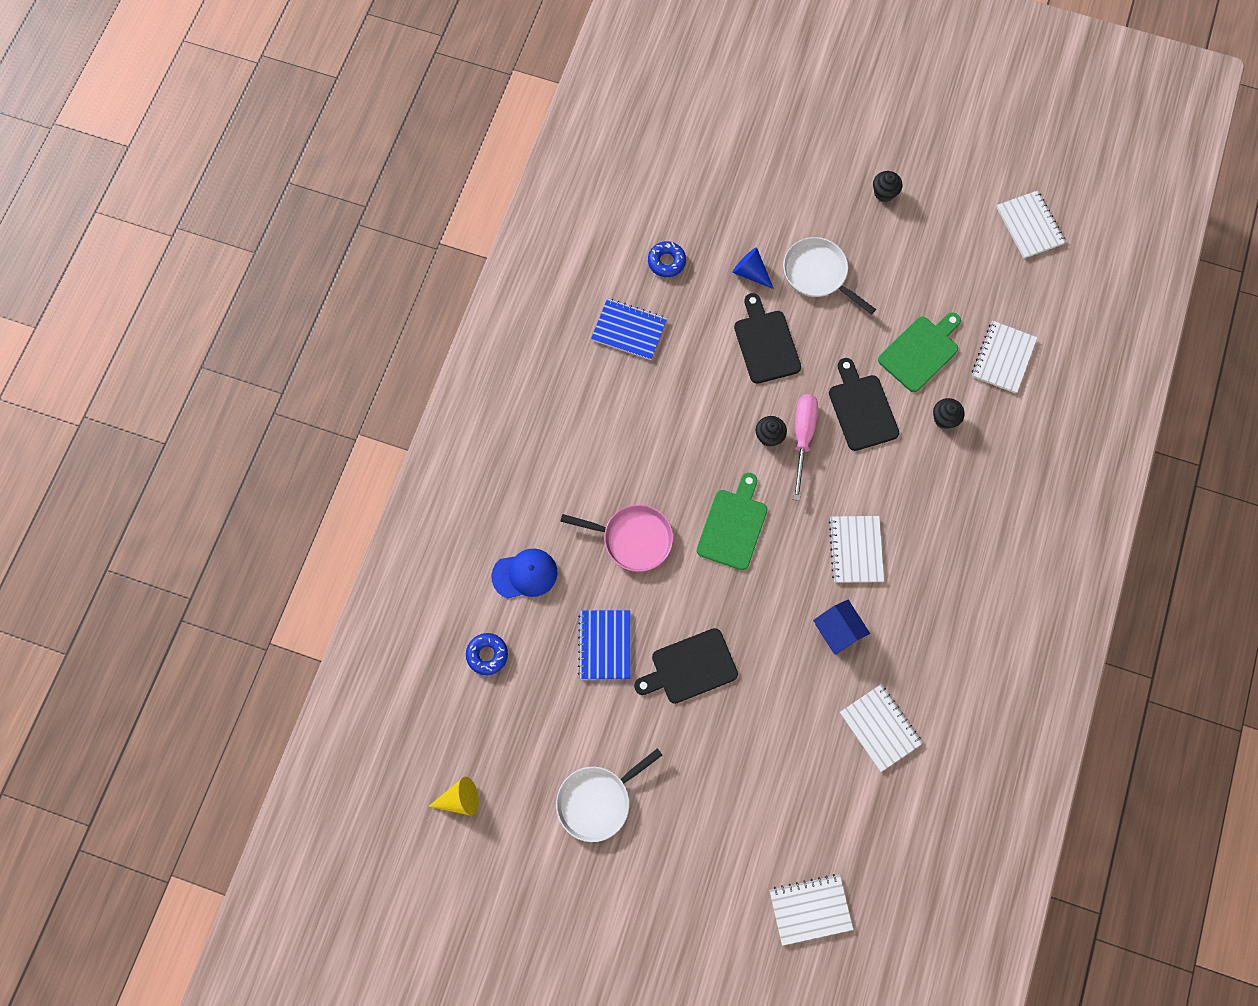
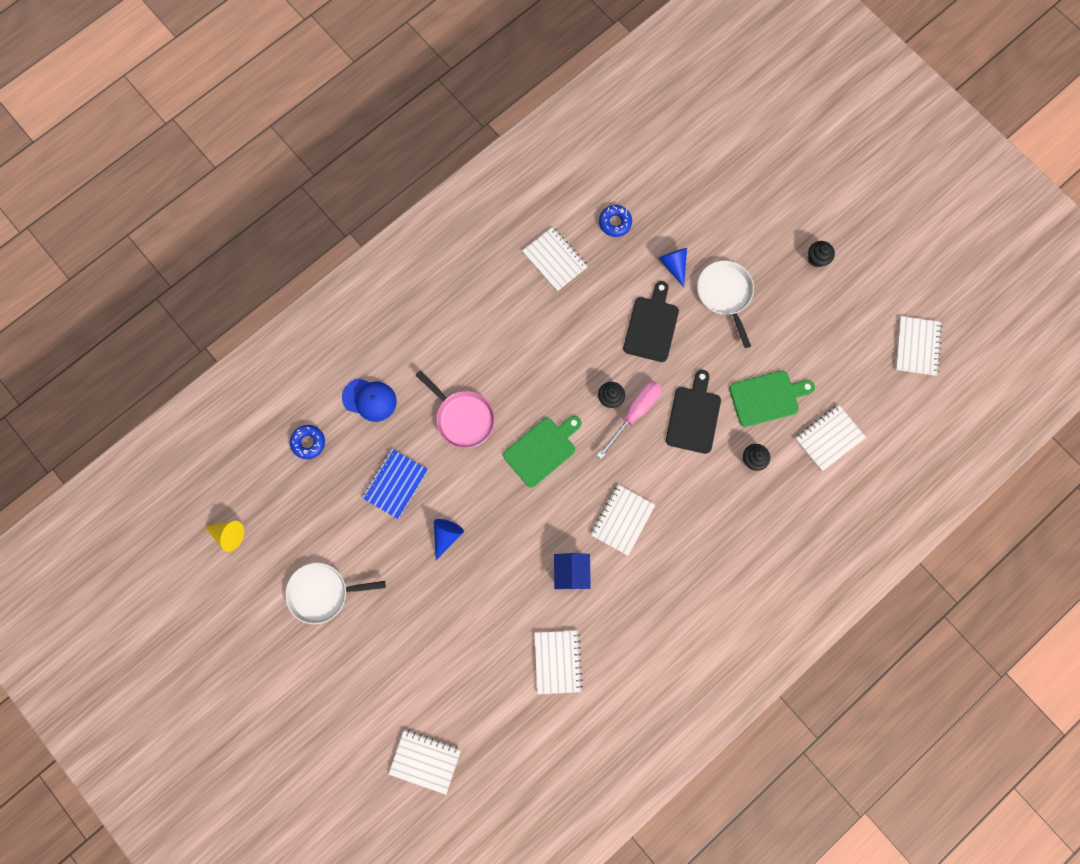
camera: 30 degrees right, 5 degrees up
blue notebook [591,298,667,360] -> white notebook [522,227,588,291]
black cutting board [634,628,738,704] -> blue cone [434,519,464,560]

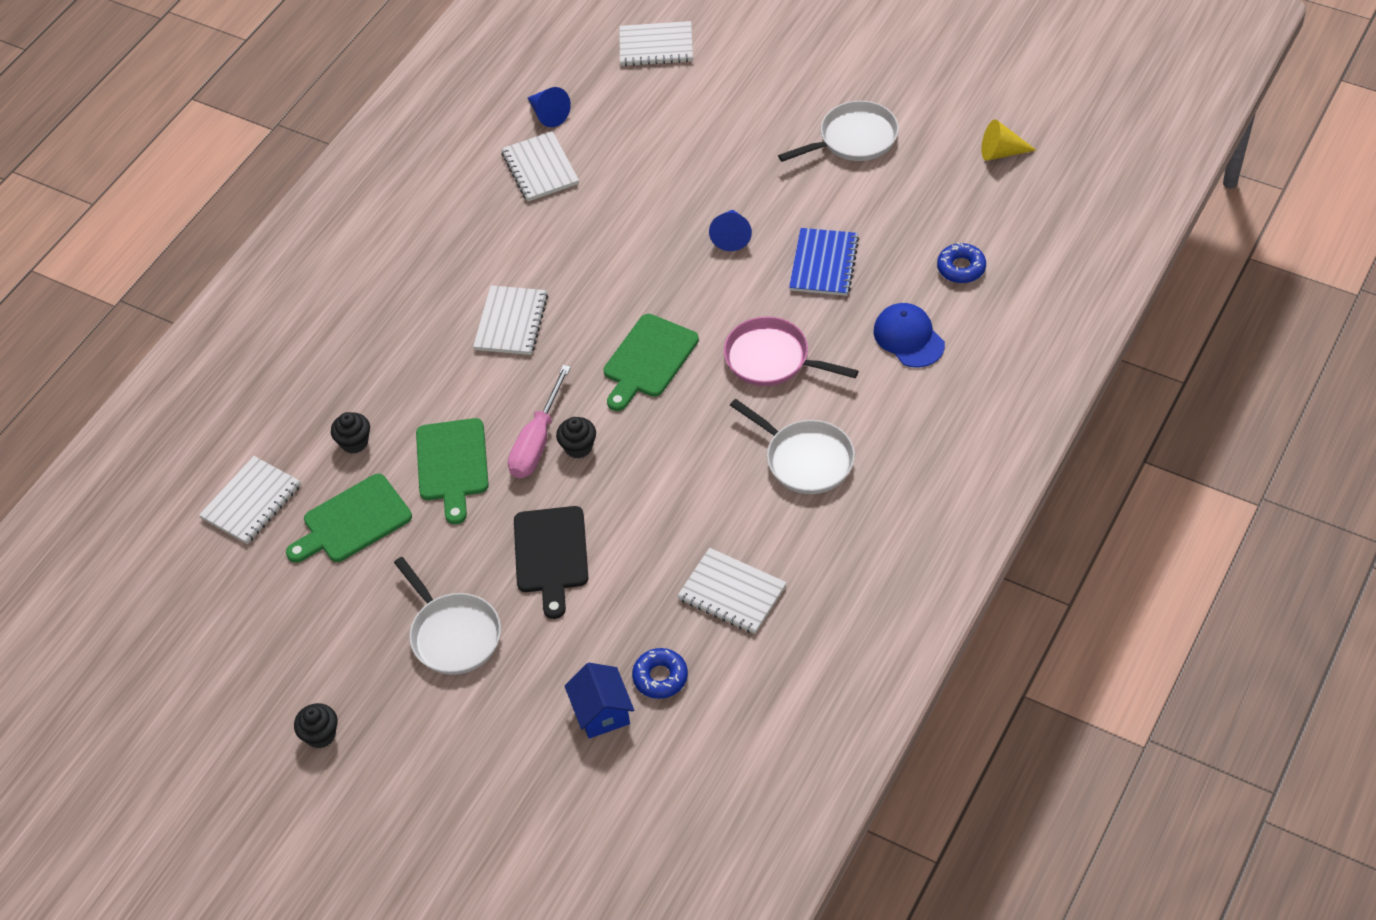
camera: 165 degrees right, 25 degrees down
blue cap [342,378,397,422] -> blue cap turned 60 degrees clockwise [873,303,945,368]
blue house [554,553,591,589] -> blue house moved to [565,663,634,739]
blue cone [659,248,687,287] -> blue cone moved to [528,87,571,127]
black cutting board [666,370,721,454] -> green cutting board [416,418,489,524]
white notebook [895,316,942,376] -> none
none -> white pan [730,399,855,494]

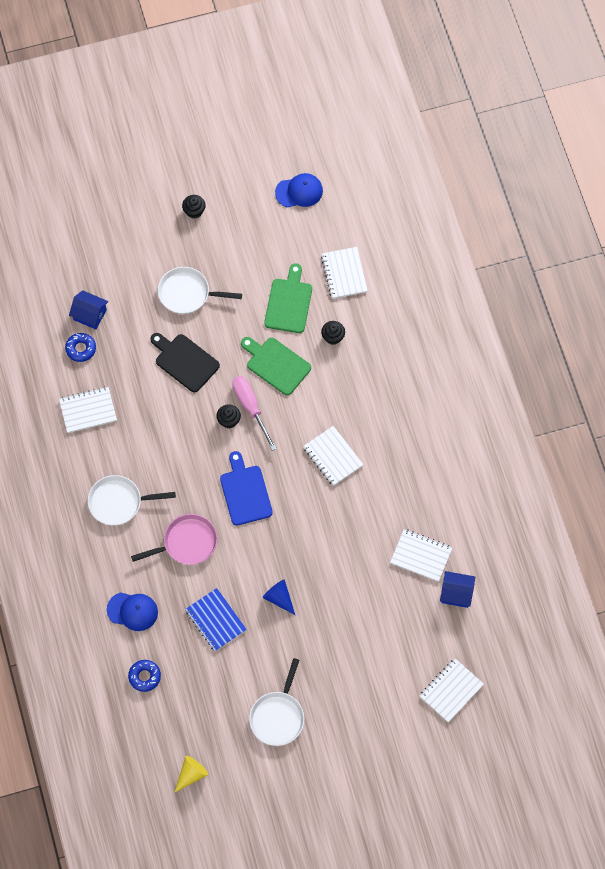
camera: 130 degrees right, 15 degrees up
blue cone [528,87,571,127] -> blue house [440,571,475,608]
green cutting board [604,314,699,411] -> blue cutting board [220,451,273,526]
none -> blue cap [275,173,323,207]

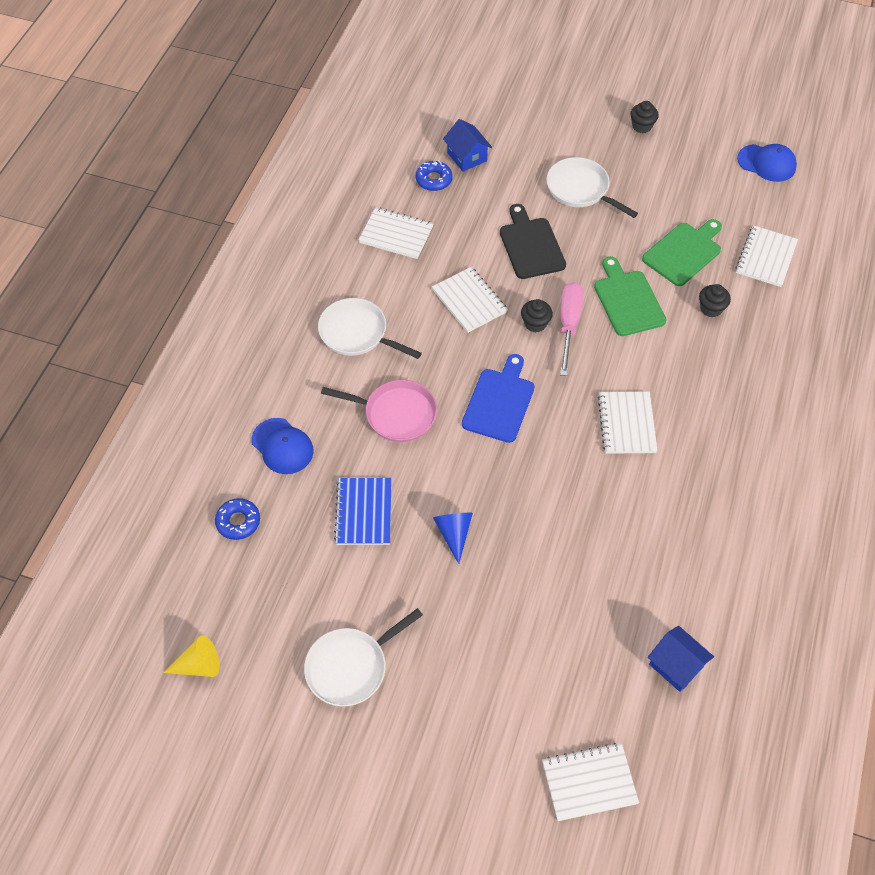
camera: 35 degrees right, 10 degrees down
white notebook [390,529,453,582] -> white notebook moved to [432,267,508,333]

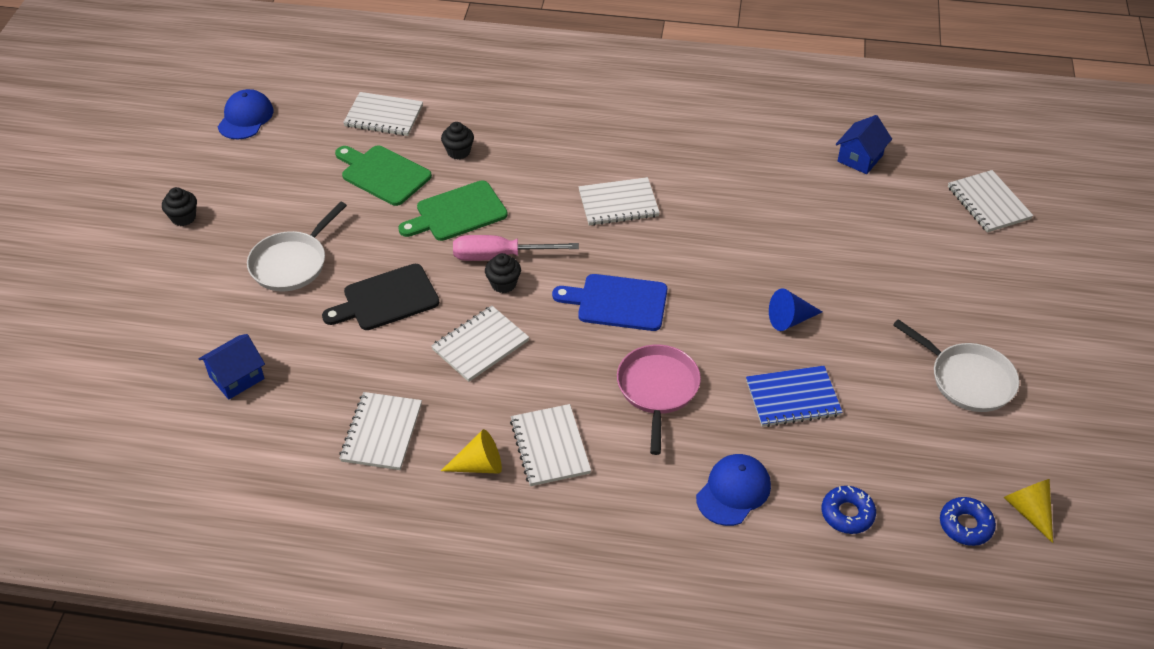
camera: 100 degrees left, 10 degrees down
white pan [318,298,422,359] -> white notebook [510,404,591,486]
blue donut [416,161,453,191] -> blue donut moved to [940,497,996,546]
none -> yellow cone [441,429,502,474]

